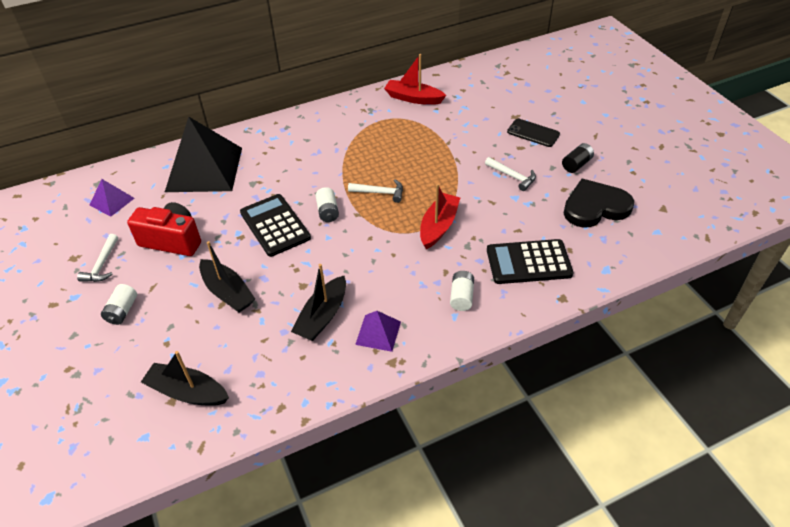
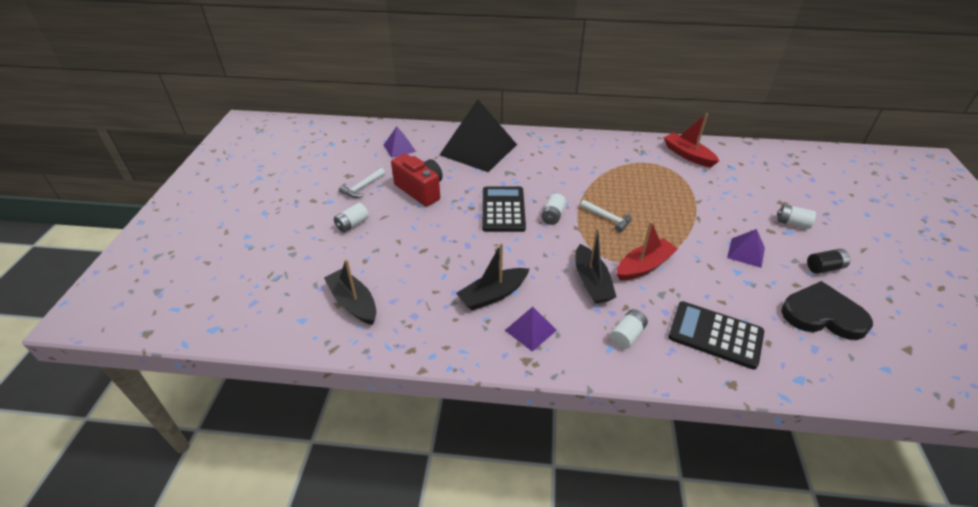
camera: 30 degrees right, 5 degrees down
black boat [199,241,255,313] -> black boat moved to [575,228,616,303]
white hammer [485,157,536,191] -> purple pyramid [727,229,765,268]
black phone [507,119,560,147] -> white battery [777,204,816,229]

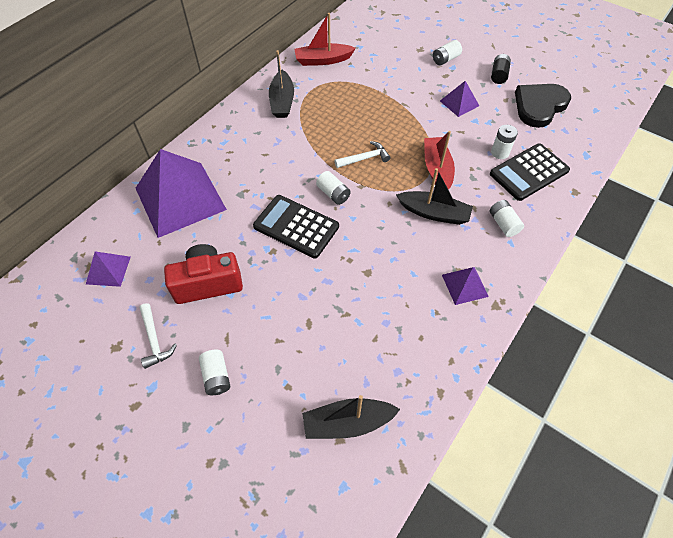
camera: 60 degrees left, 15 degrees up
black pyramid [440,99,517,172] -> purple pyramid [136,149,227,238]
black boat [456,243,530,310] -> black boat moved to [269,50,294,118]
none -> white battery [491,125,518,159]

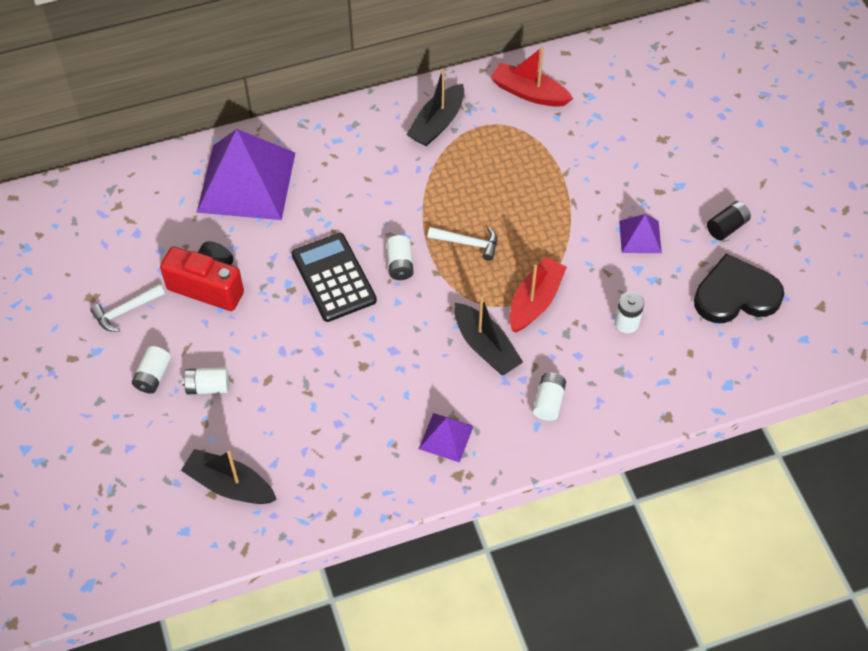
camera: 35 degrees right, 0 degrees up
purple pyramid [86,251,131,287] -> none
white hammer [140,303,177,369] -> white hammer turned 45 degrees clockwise [90,284,165,332]
white battery [433,40,462,65] -> white battery moved to [182,367,229,394]
black calculator [490,143,570,201] -> none

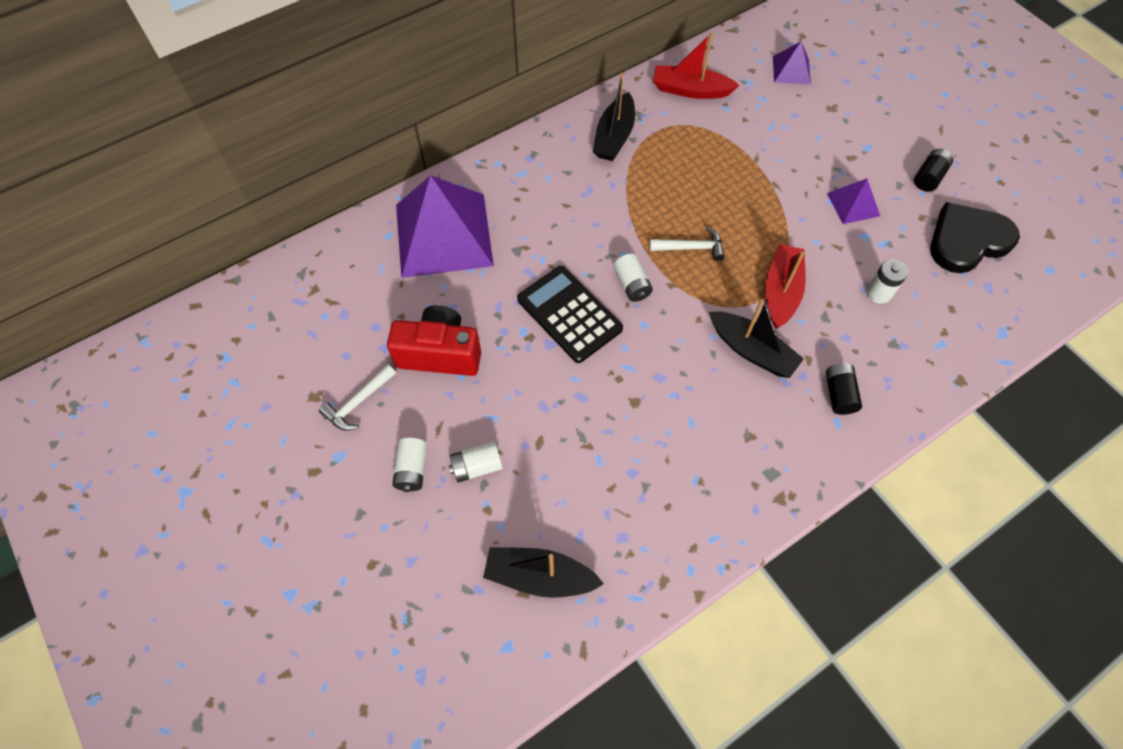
camera: 15 degrees left, 5 degrees up
purple pyramid [419,413,474,462] -> purple pyramid moved to [773,41,811,85]
white battery [533,373,566,421] -> black battery [826,363,862,415]

